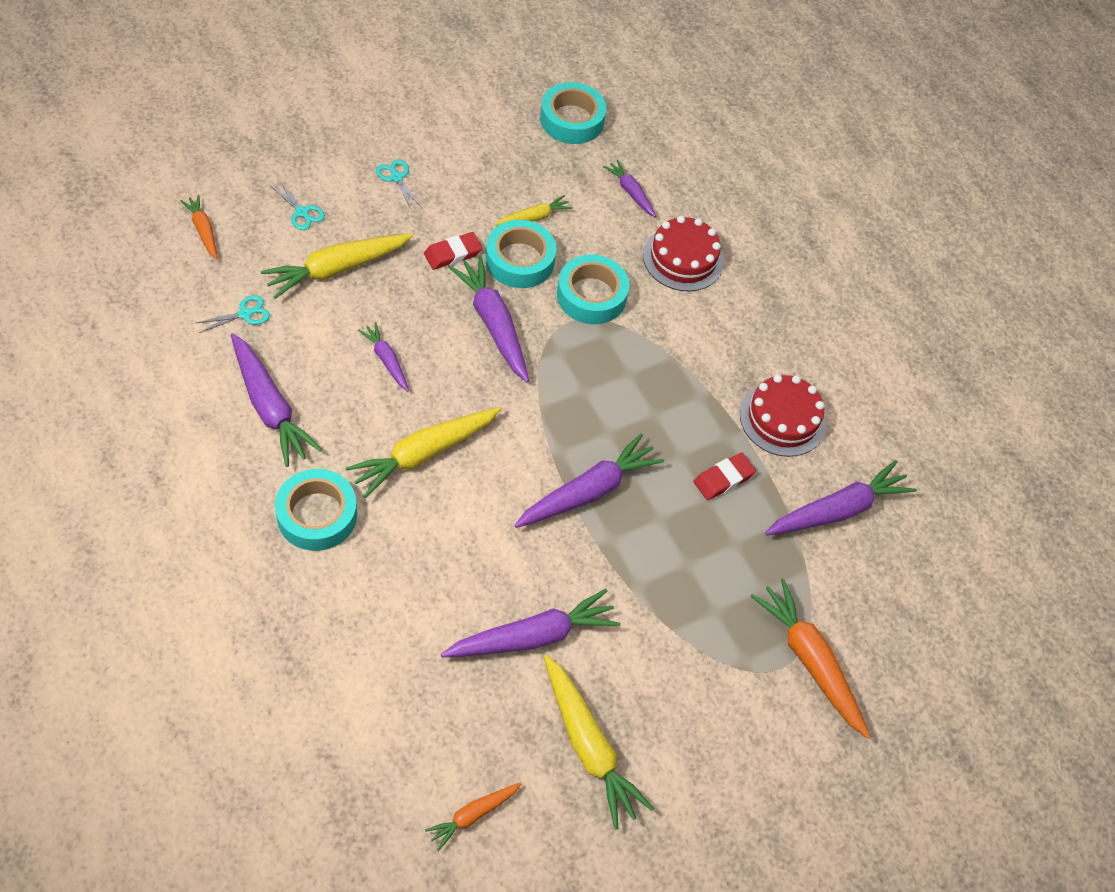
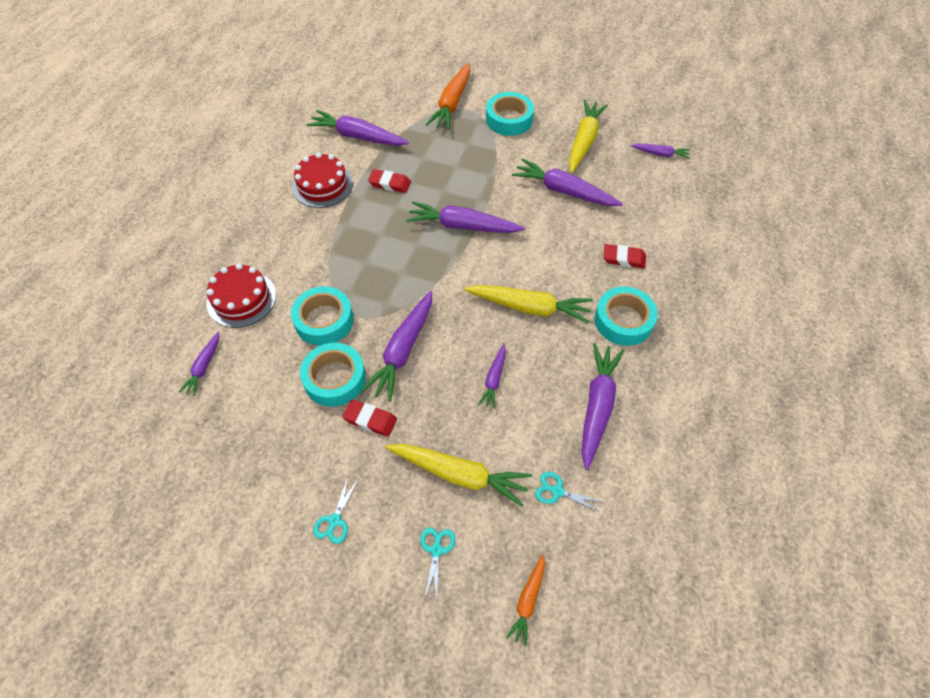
camera: 125 degrees left, 0 degrees up
orange carrot [425,782,521,851] -> purple carrot [630,143,691,159]
yellow carrot [495,195,573,226] -> none
turquoise tape [540,82,607,144] -> turquoise tape moved to [486,92,534,136]
none -> red eraser [603,244,646,268]

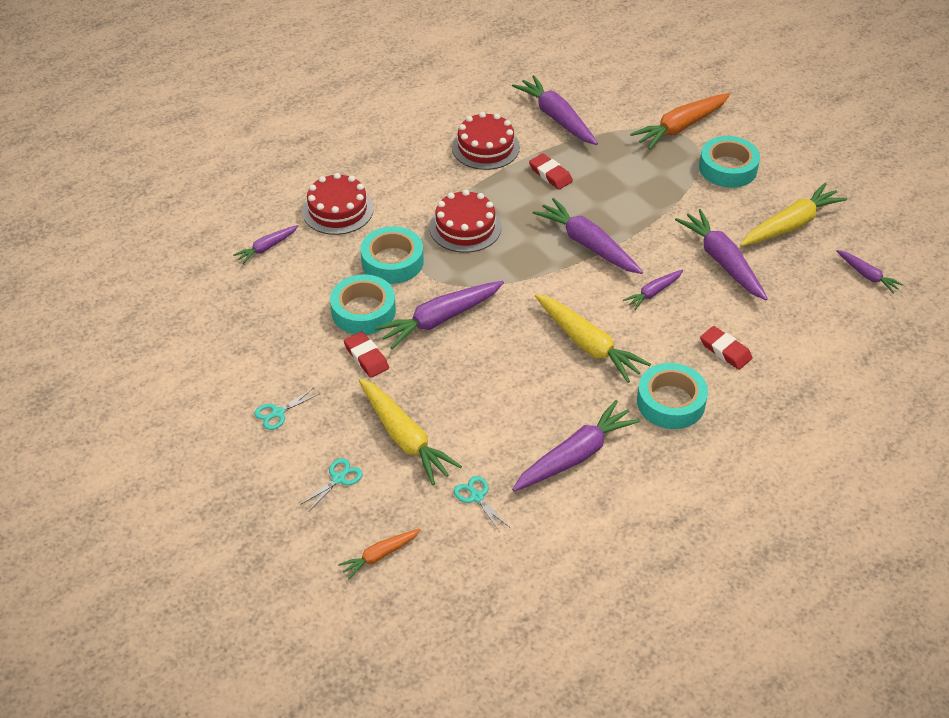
camera: 35 degrees right, 10 degrees down
purple carrot [478,344,506,409] -> purple carrot moved to [623,270,683,310]
none -> red cake [429,190,502,253]

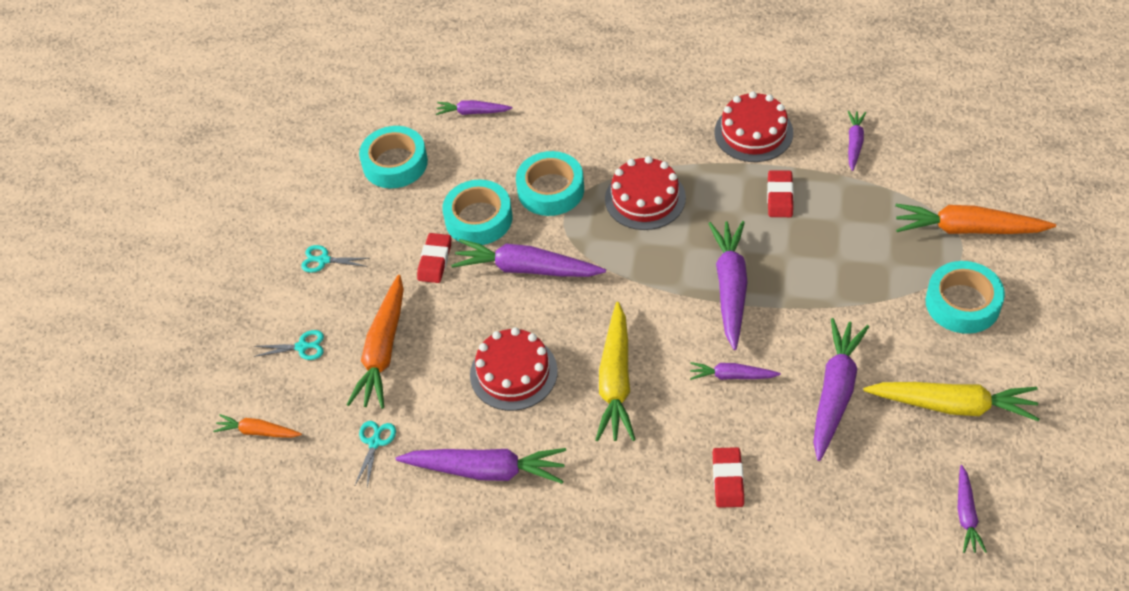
camera: 50 degrees right, 5 degrees up
red cake [302,173,374,235] -> red cake moved to [470,327,558,411]
yellow carrot [359,378,462,485] -> orange carrot [347,275,404,409]
purple carrot [512,75,598,145] -> purple carrot [848,111,866,171], size x0.55
turquoise tape [637,363,708,429] -> turquoise tape moved to [359,126,428,188]

